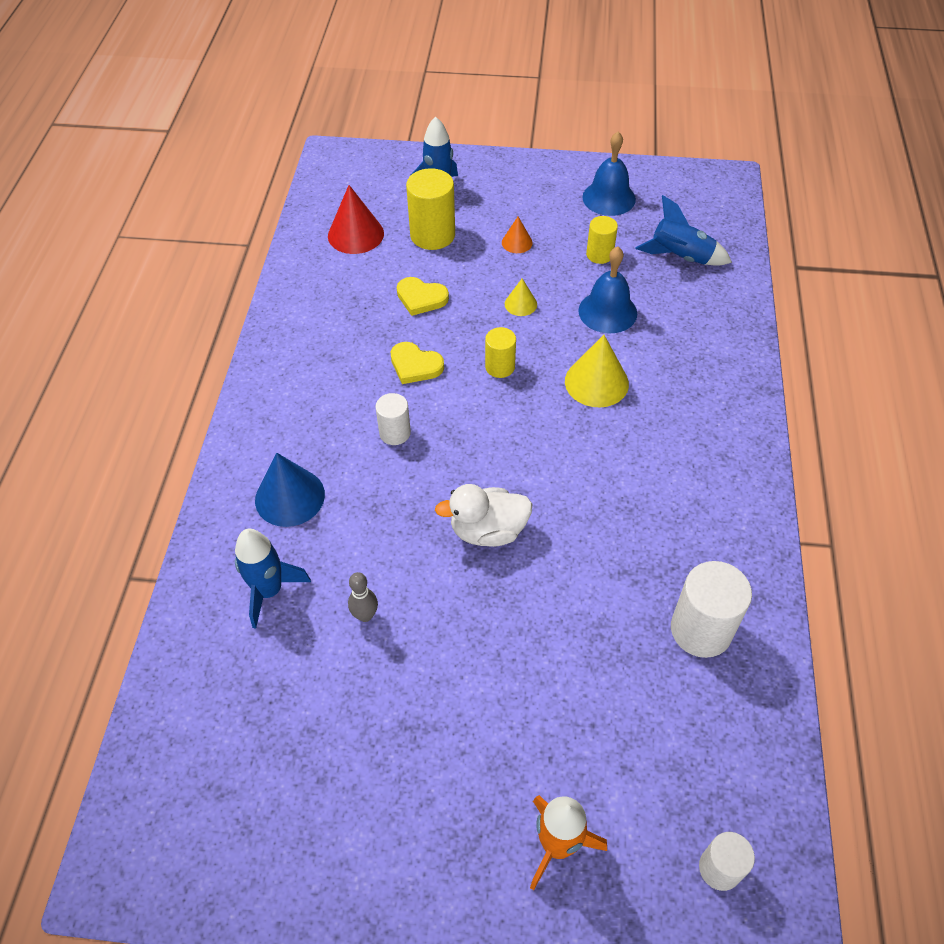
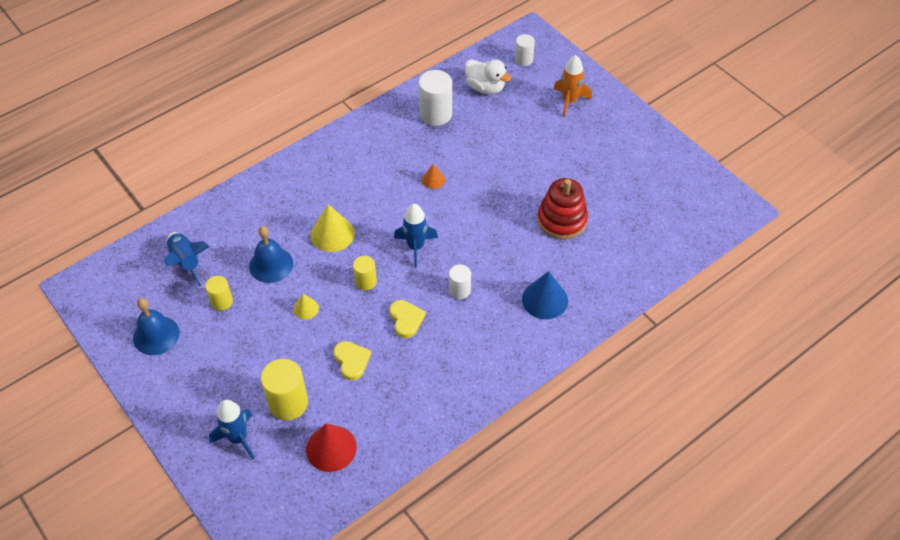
camera: 135 degrees left, 0 degrees up
blue rocket [235,529,311,629] -> blue rocket moved to [394,204,438,268]
grey bowling pin [348,572,378,622] -> red stacking toy [537,178,588,240]
white duck [435,484,532,547] -> white duck moved to [465,59,511,94]
orange cone [502,217,533,253] -> orange cone moved to [422,164,445,189]

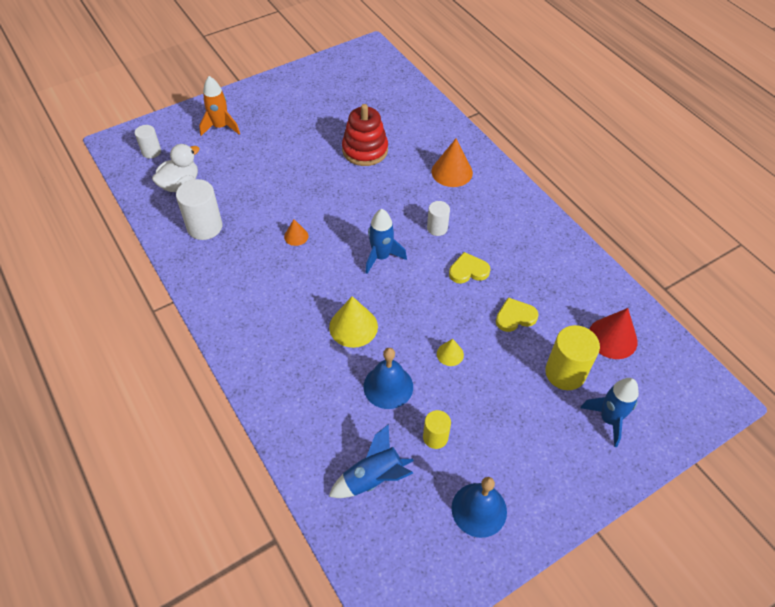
camera: 85 degrees left, 0 degrees up
yellow cylinder [353,256,377,290] -> none
blue cone [522,271,568,319] -> orange cone [431,139,473,187]

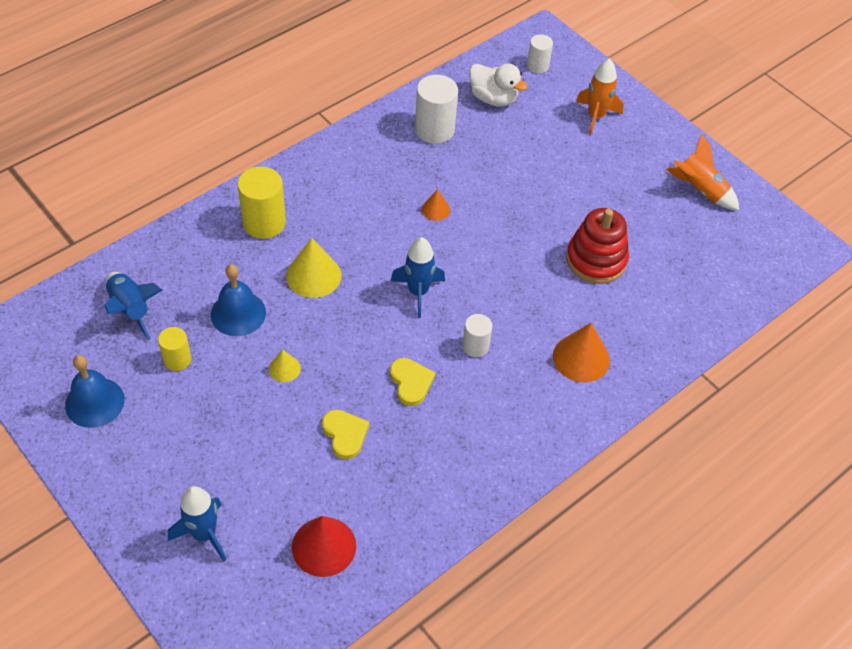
camera: 80 degrees right, 0 degrees up
yellow cylinder [545,325,600,390] -> yellow cylinder moved to [237,166,286,239]
none -> orange rocket [666,133,739,210]

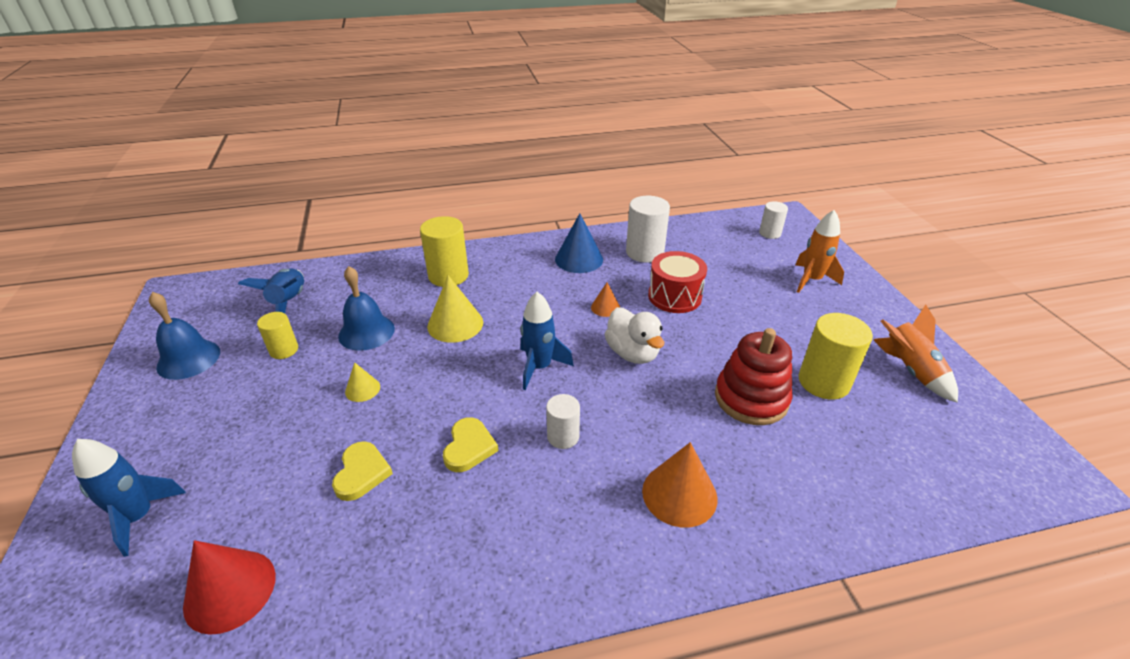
camera: 30 degrees right, 15 degrees down
white duck [469,63,528,107] -> white duck moved to [605,307,664,364]
none -> blue cone [555,213,603,273]
none -> red drum [648,251,707,313]
none -> yellow cylinder [799,313,873,400]

